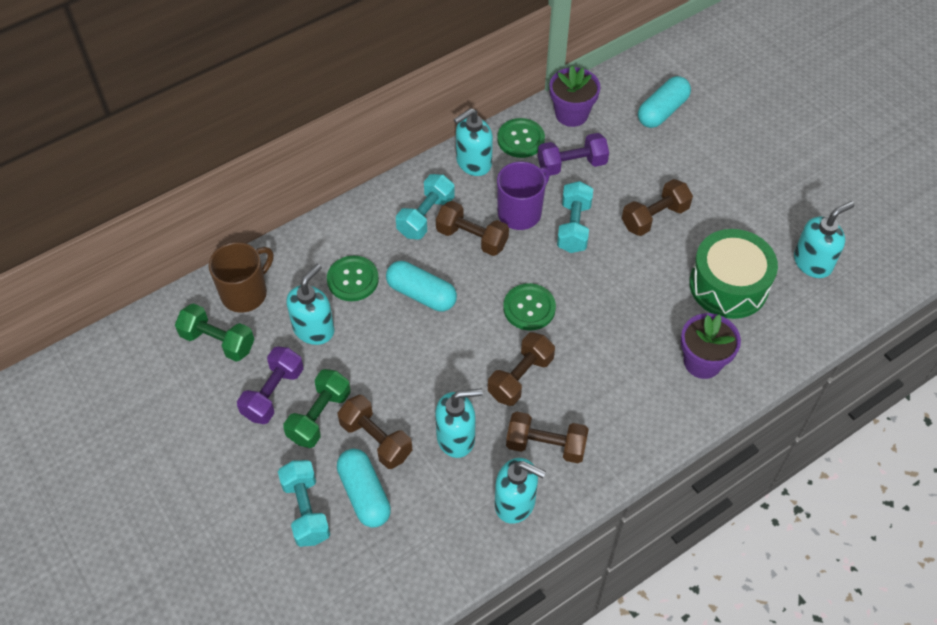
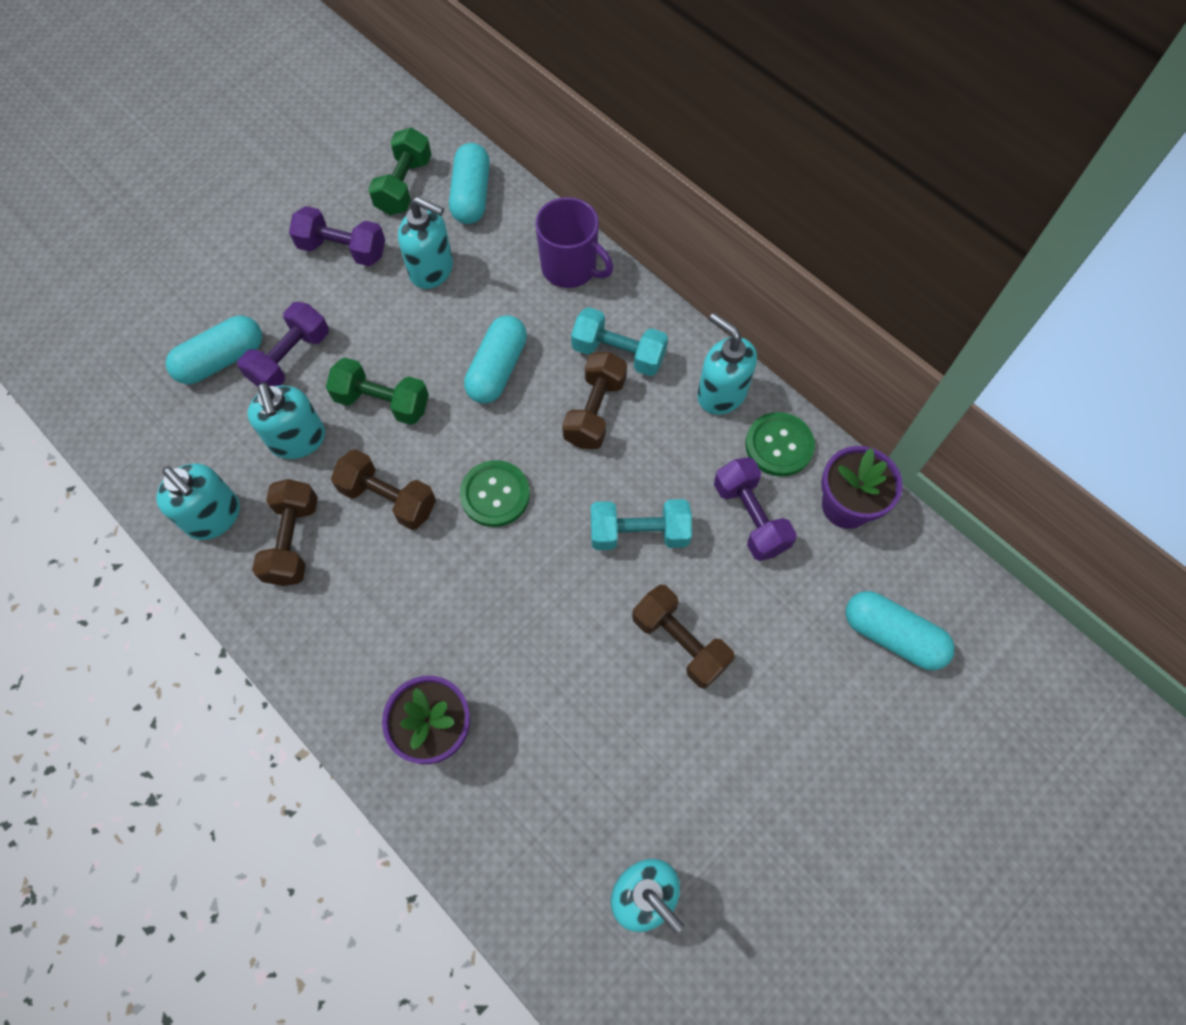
camera: 80 degrees right, 10 degrees up
brown mug [209,242,273,313] -> turquoise capsule [449,143,490,224]
turquoise dumbbell [278,460,330,547] -> none
green dumbbell [283,369,351,448] -> green dumbbell moved to [326,358,429,425]
green button [327,256,379,301] -> none
brown dumbbell [338,395,412,469] -> purple dumbbell [237,302,329,387]
turquoise soap dispenser [495,458,546,524] -> turquoise soap dispenser turned 60 degrees counterclockwise [156,463,240,540]
purple mug [497,162,550,230] -> purple mug moved to [535,197,613,288]
green drum [689,229,778,319] -> none

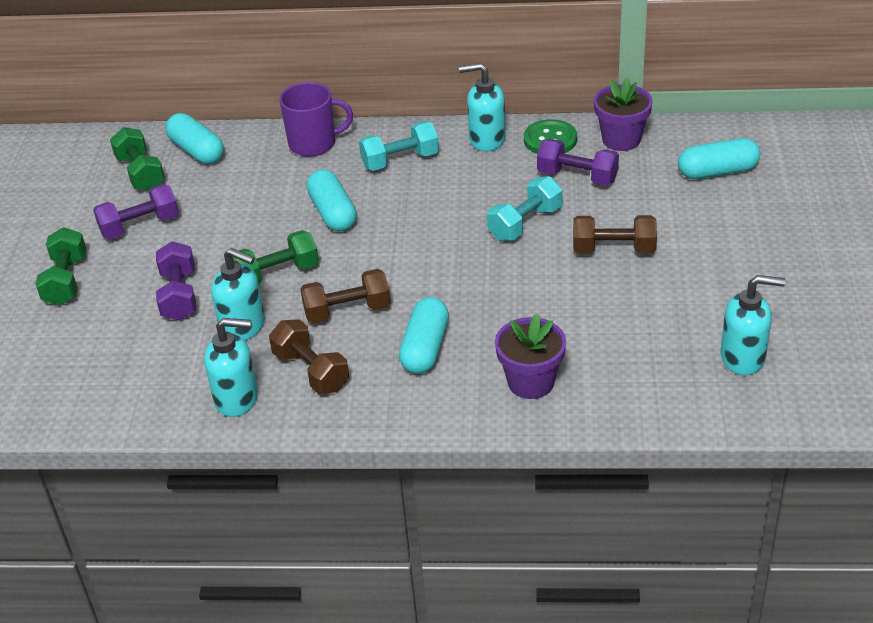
camera: 40 degrees left, 25 degrees down
turquoise capsule [166,316,262,384] -> turquoise capsule moved to [399,297,449,374]
turquoise soap dispenser [398,197,453,289] -> none
green button [460,460,530,527] -> none
brown dumbbell [562,352,627,449] -> none
none -> green dumbbell [35,227,87,306]

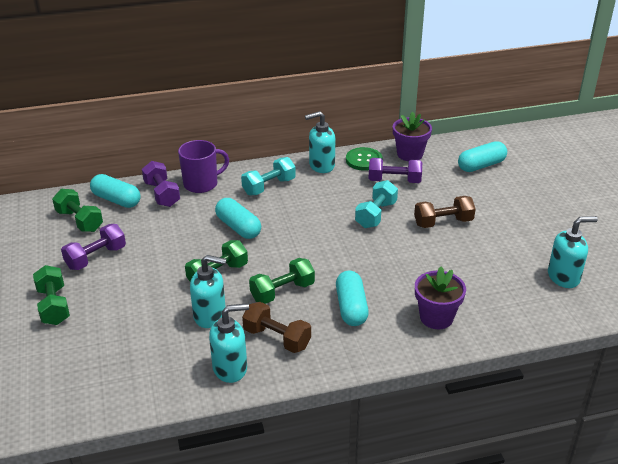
camera: 20 degrees left, 5 degrees down
purple dumbbell [156,241,196,321] -> purple dumbbell moved to [142,161,180,207]
brown dumbbell [300,269,391,323] -> green dumbbell [249,258,315,304]

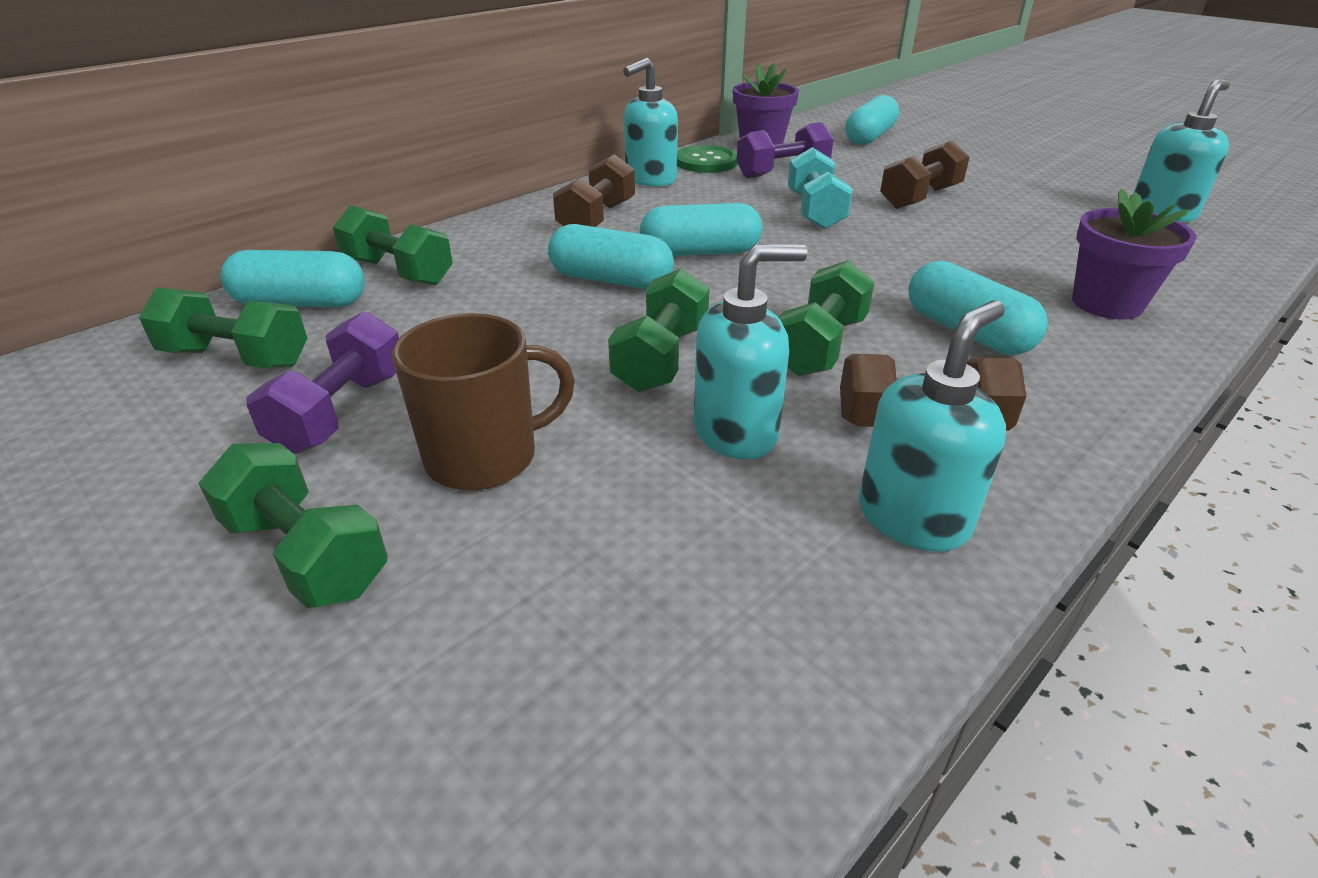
camera: 30 degrees left, 0 degrees up
purple dumbbell [142,161,180,207] -> green dumbbell [333,205,453,286]
purple mug [178,140,229,193] -> none
turquoise dumbbell [241,157,296,195] -> brown dumbbell [553,154,635,227]
none -> brown mug [392,313,575,490]
none -> turquoise capsule [640,203,763,256]

